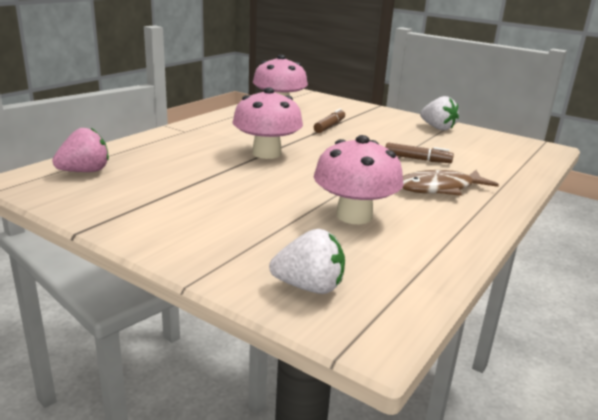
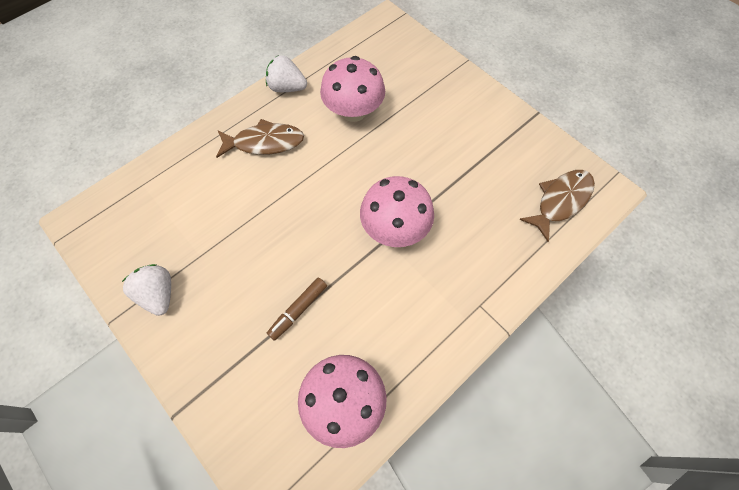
camera: 165 degrees left, 40 degrees up
pink strawberry [52,128,109,172] -> brown fish [519,170,595,242]
white strawberry [269,229,345,294] -> white strawberry moved to [266,56,307,92]
brown marker [386,143,454,163] -> none

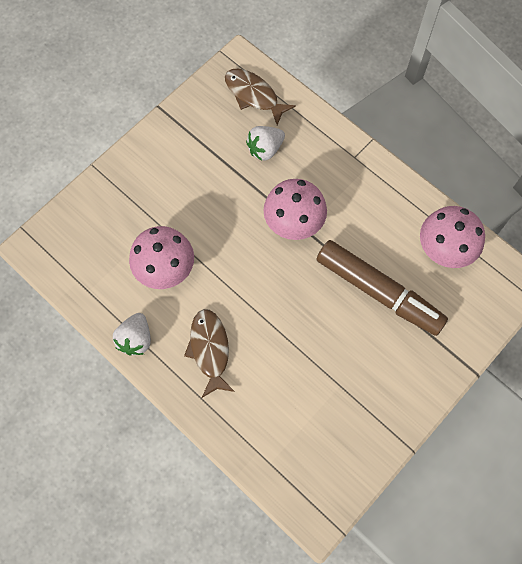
camera: 95 degrees left, 5 degrees up
white strawberry [122,264,171,316] -> white strawberry moved to [246,126,285,161]
brown marker [267,278,327,341] -> brown marker [317,240,448,336], size x2.24

